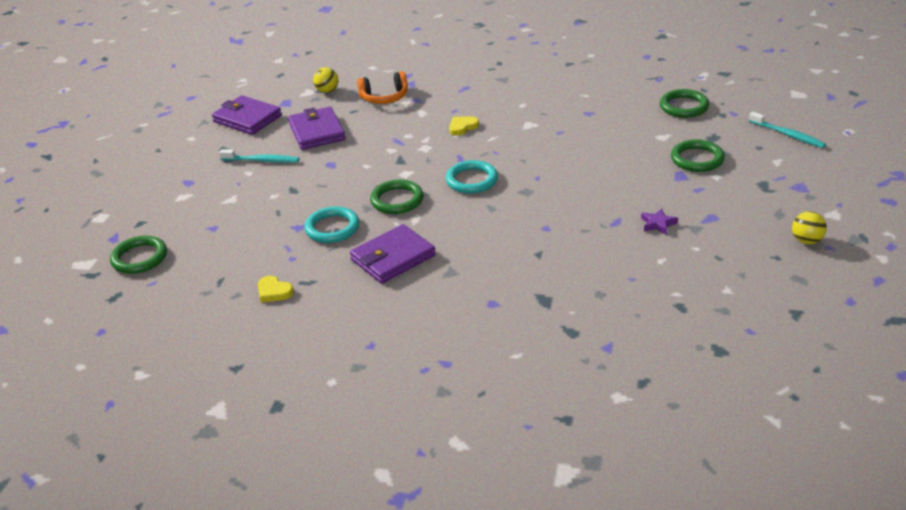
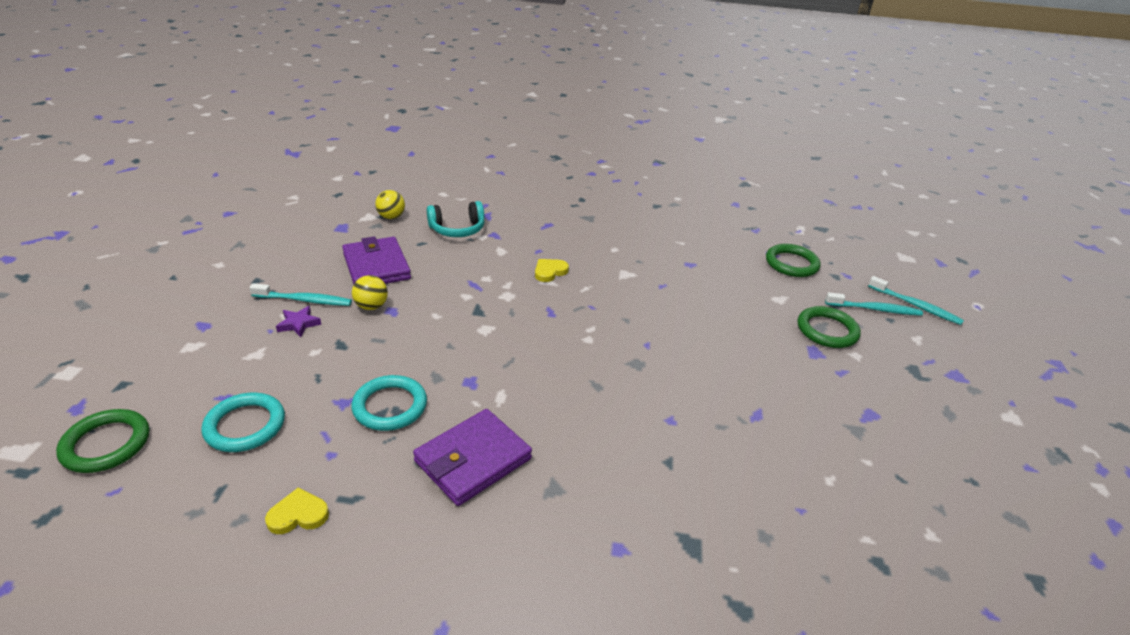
camera: 10 degrees left, 0 degrees up
purple wallet [212,95,282,135] -> none
yellow heart [258,276,294,303] -> yellow heart turned 135 degrees clockwise [265,487,329,534]
orange headphones [357,71,408,104] -> turquoise headphones [427,201,484,237]
green ring [370,180,424,214] -> none
turquoise ring [446,160,498,194] -> turquoise ring moved to [201,392,285,452]
purple star [641,208,678,235] -> purple star moved to [276,306,321,337]
yellow ball [792,211,827,244] -> yellow ball moved to [352,275,388,310]
none -> turquoise toothbrush [825,292,923,316]

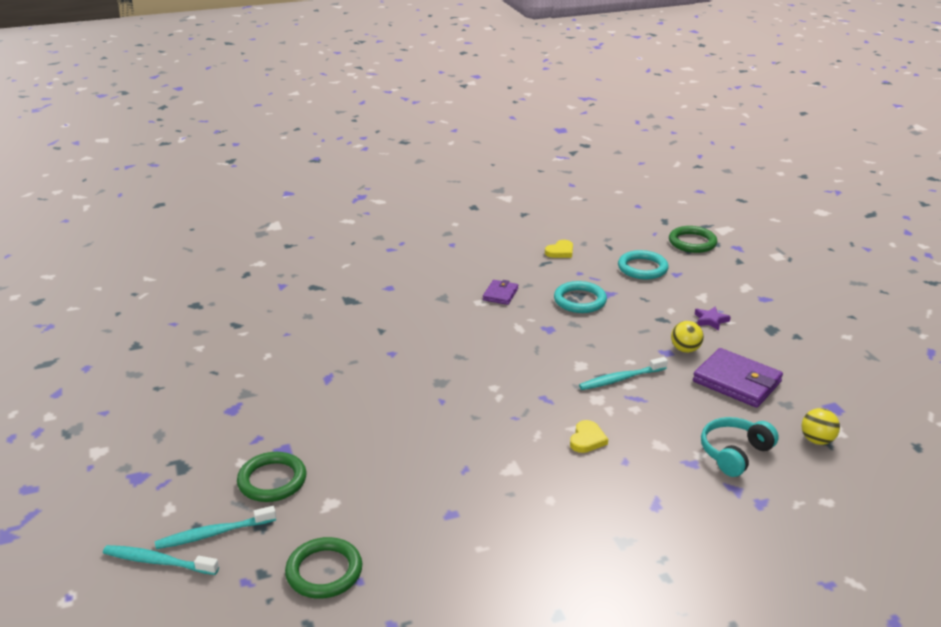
camera: 155 degrees right, 5 degrees down
turquoise toothbrush [249,283,352,306] -> turquoise toothbrush moved to [579,357,668,390]
purple wallet [413,409,532,506] -> purple wallet [483,280,518,305], size x0.55

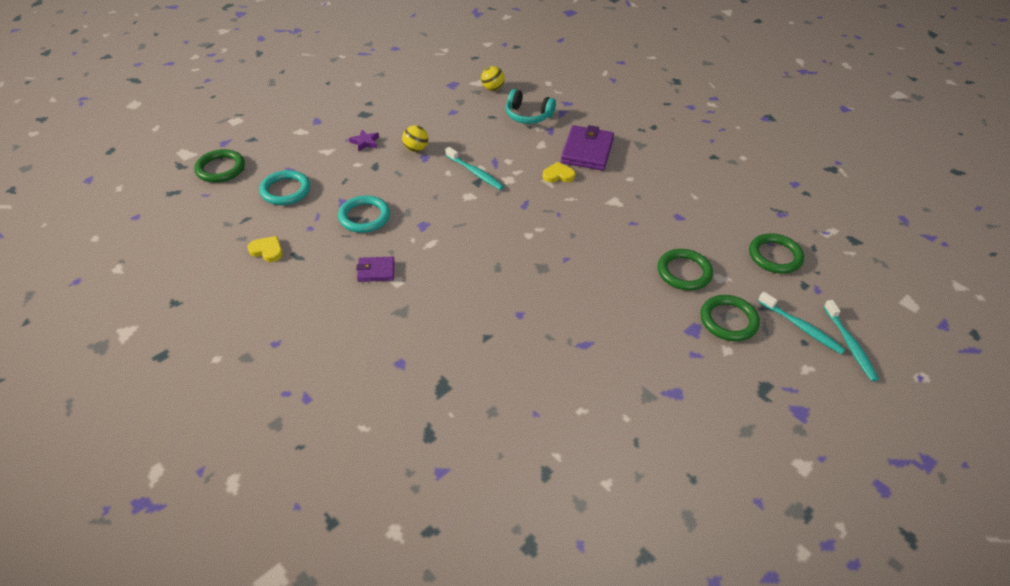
camera: 115 degrees left, 15 degrees up
purple wallet [693,348,783,408] -> purple wallet moved to [561,125,614,171]
none -> green ring [658,249,713,291]

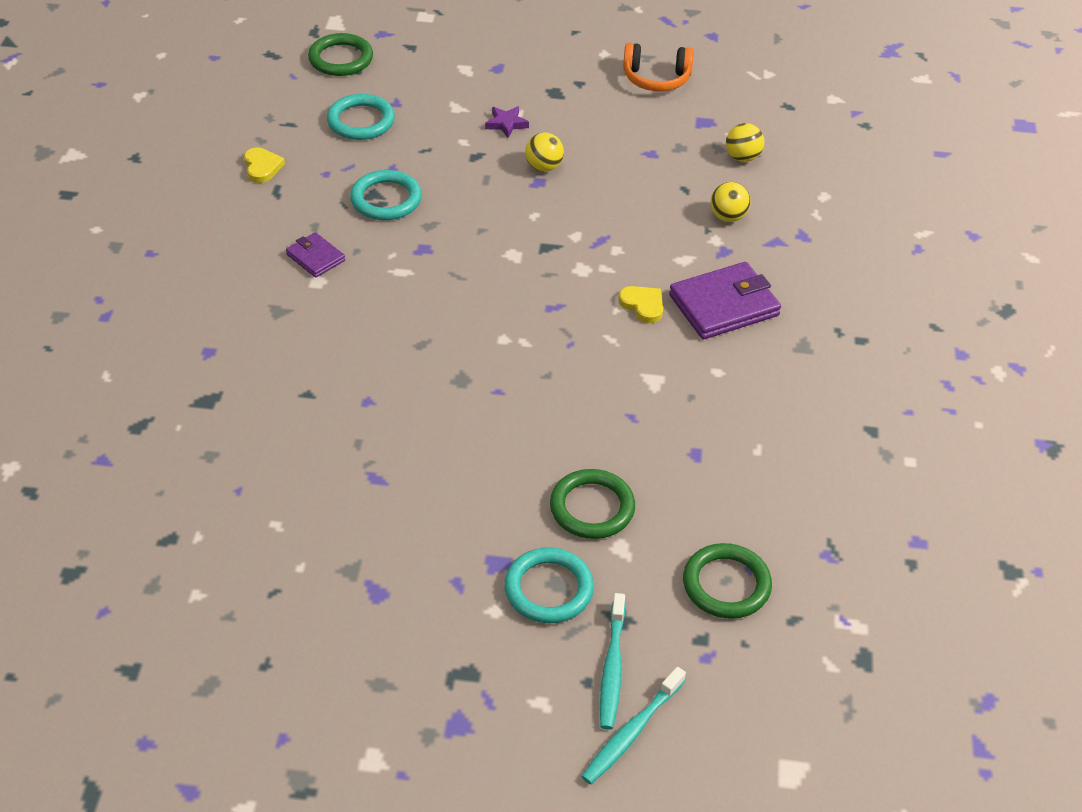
camera: 50 degrees right, 0 degrees up
turquoise toothbrush [445,147,504,190] -> none
turquoise headphones [506,89,556,124] -> yellow ball [710,182,751,222]
green ring [700,295,760,341] -> turquoise ring [504,547,594,623]
none -> orange headphones [623,43,694,91]

